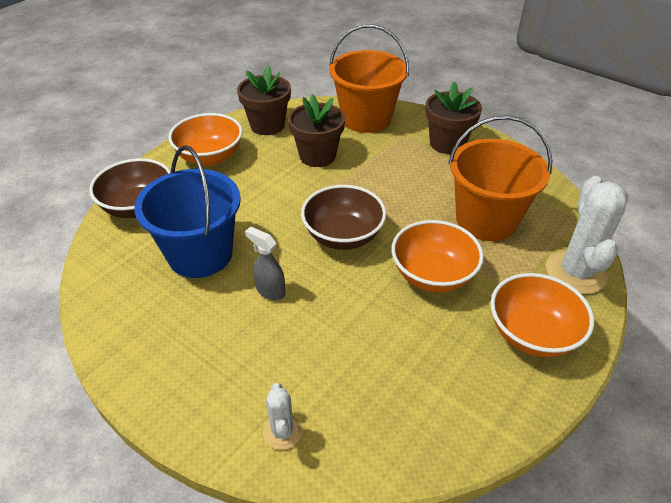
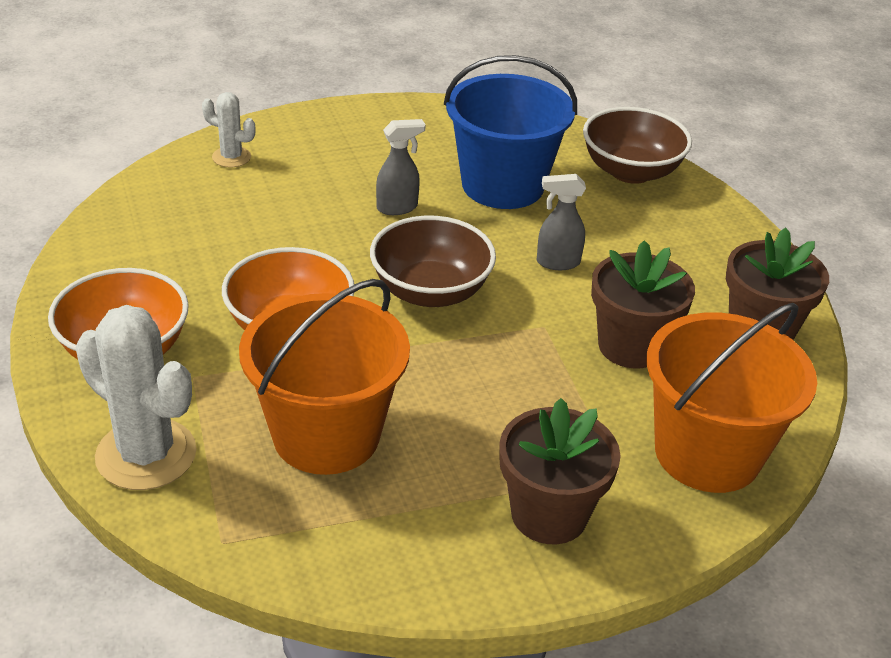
camera: 120 degrees right, 5 degrees down
orange bowl [168,113,243,166] -> none
none -> grey spray bottle [537,174,586,270]

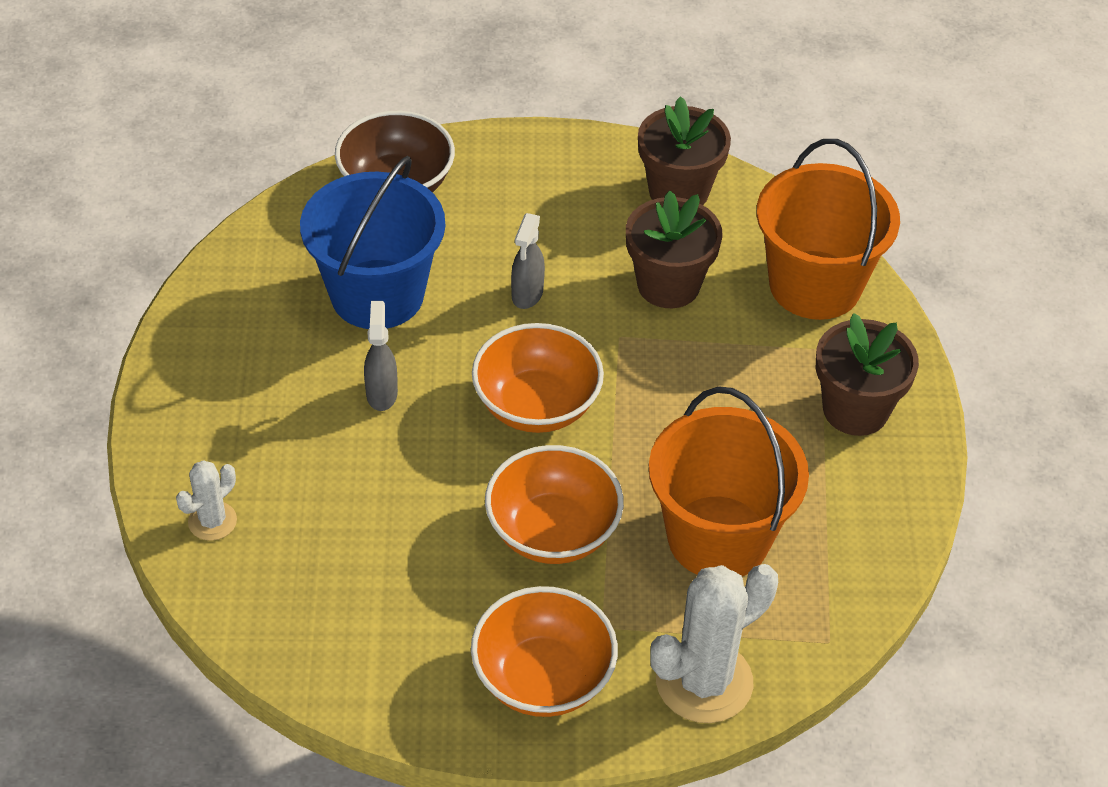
camera: 70 degrees left, 10 degrees up
brown bowl [370,216,496,307] -> orange bowl [472,323,604,433]

